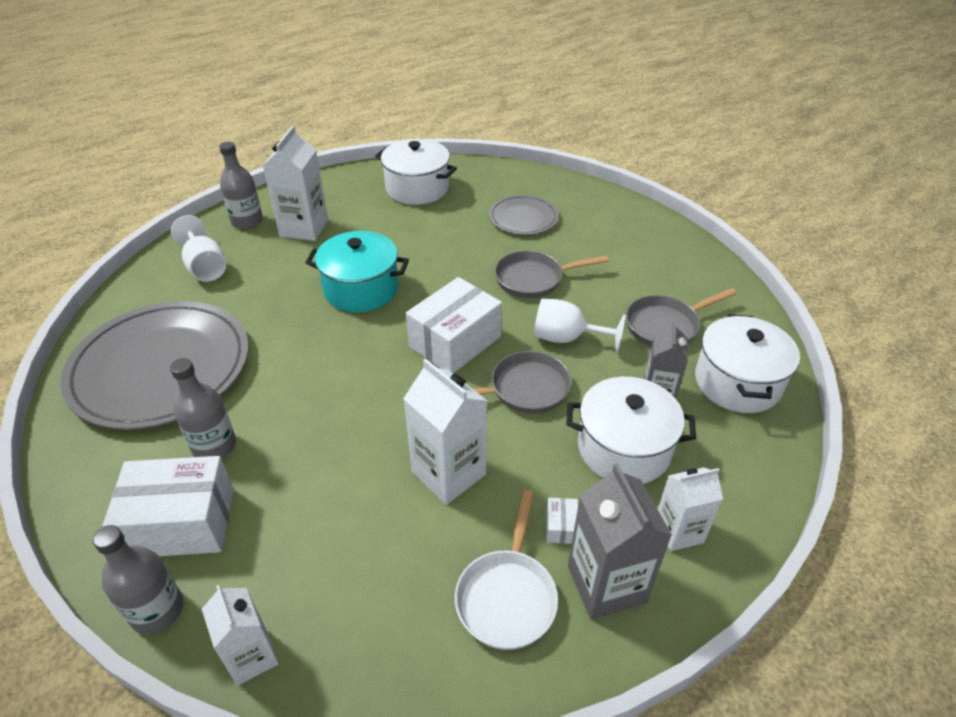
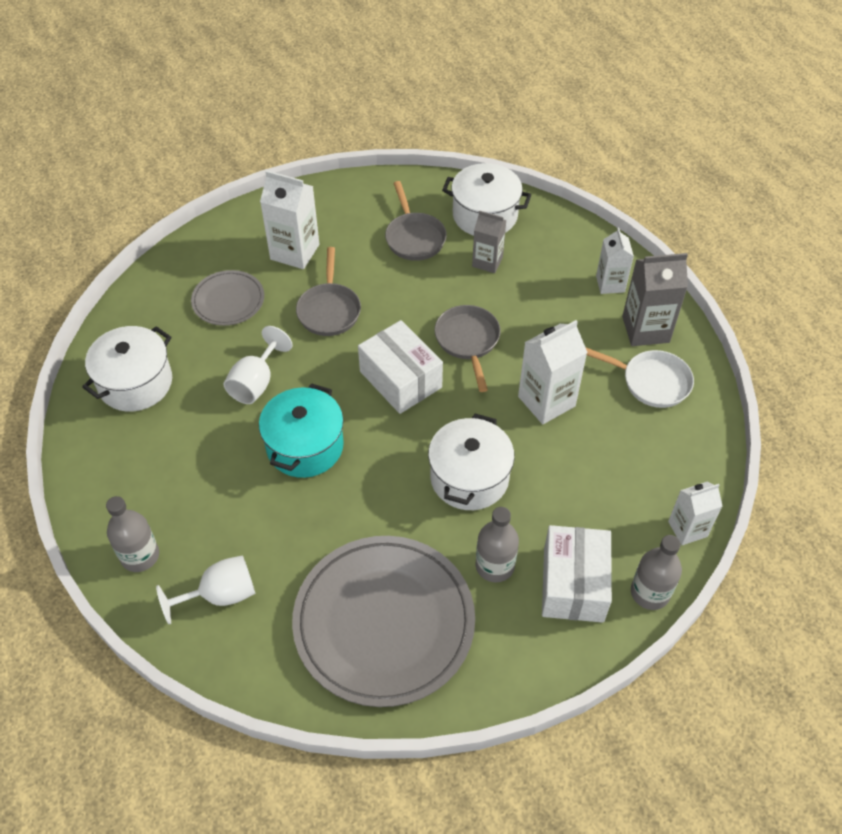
camera: 80 degrees left, 10 degrees up
white carton [263,126,328,241] -> white carton moved to [260,170,319,269]
white goblet [534,299,626,353] -> white goblet moved to [224,326,293,404]
white box [546,498,578,544] -> none
white pot [566,377,696,484] -> white pot moved to [428,414,515,510]

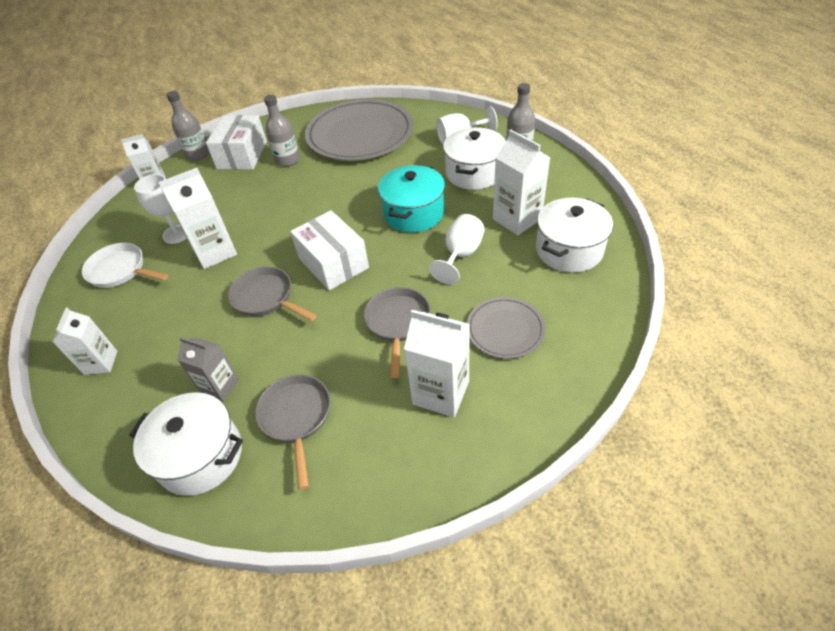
camera: 175 degrees left, 5 degrees down
white pot [428,414,515,510] -> white pot moved to [443,127,506,190]
grey pan [434,305,501,392] -> grey pan turned 135 degrees clockwise [228,266,317,321]
grey carton [622,253,688,346] -> none
none -> white goblet [134,174,187,244]
none -> white carton [493,130,550,235]

